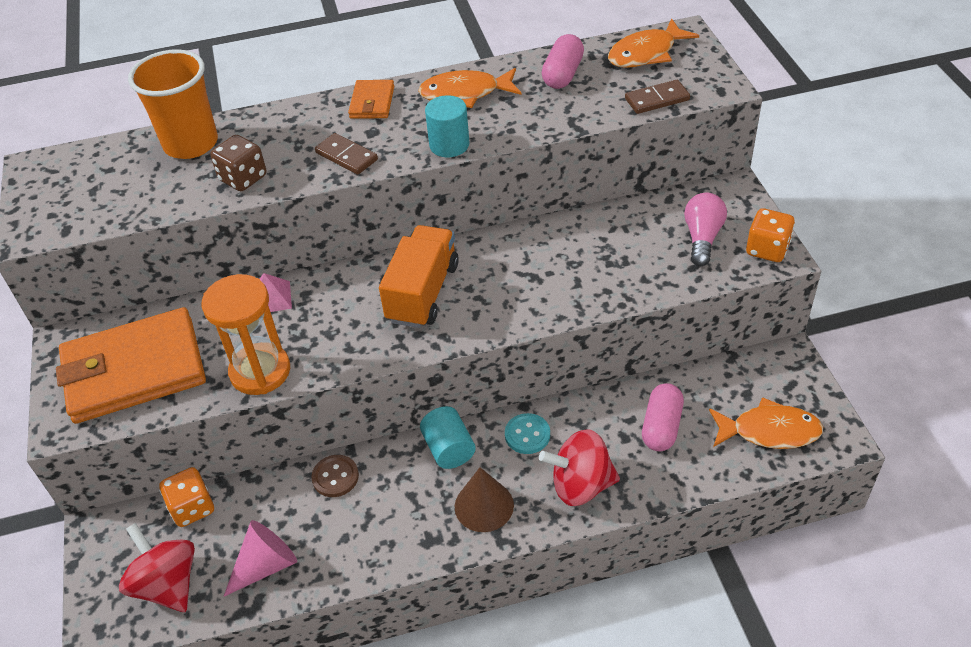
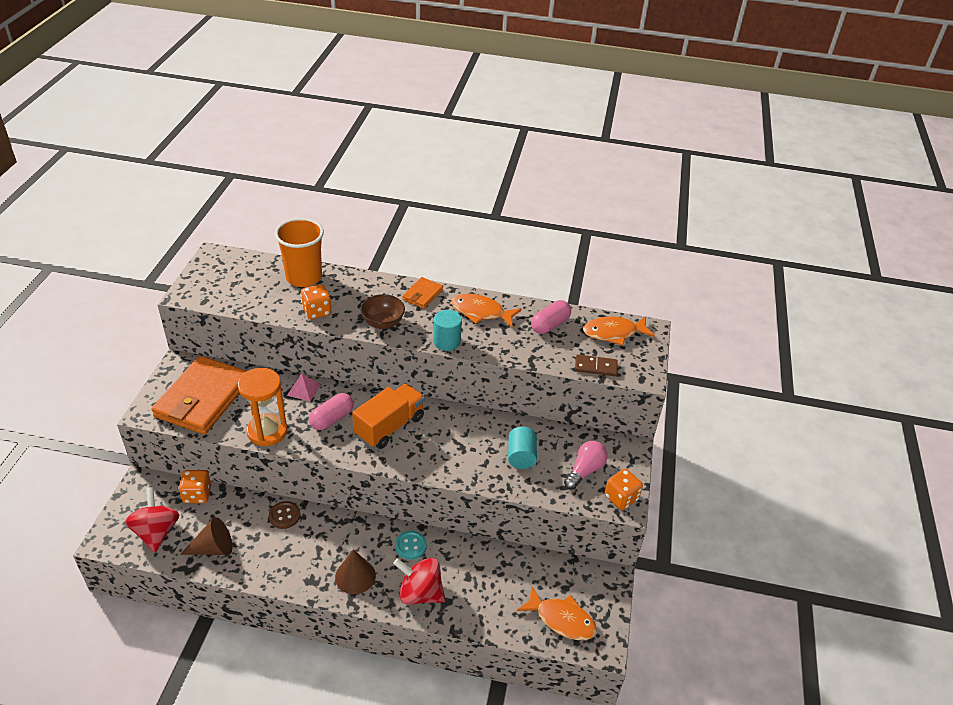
camera: 20 degrees right, 5 degrees down
orange wallet [56,307,206,424] -> orange wallet turned 75 degrees counterclockwise [151,356,246,434]
brown dice [210,135,266,191] -> orange dice [300,284,332,319]
pink cone [223,520,297,597] -> brown cone [180,517,233,555]
brown domino [315,133,378,175] -> brown bowl [360,294,405,329]
turquoise cylinder [420,406,476,469] -> turquoise cylinder moved to [508,427,537,469]
pink capsule [642,383,684,451] -> pink capsule moved to [309,393,354,430]

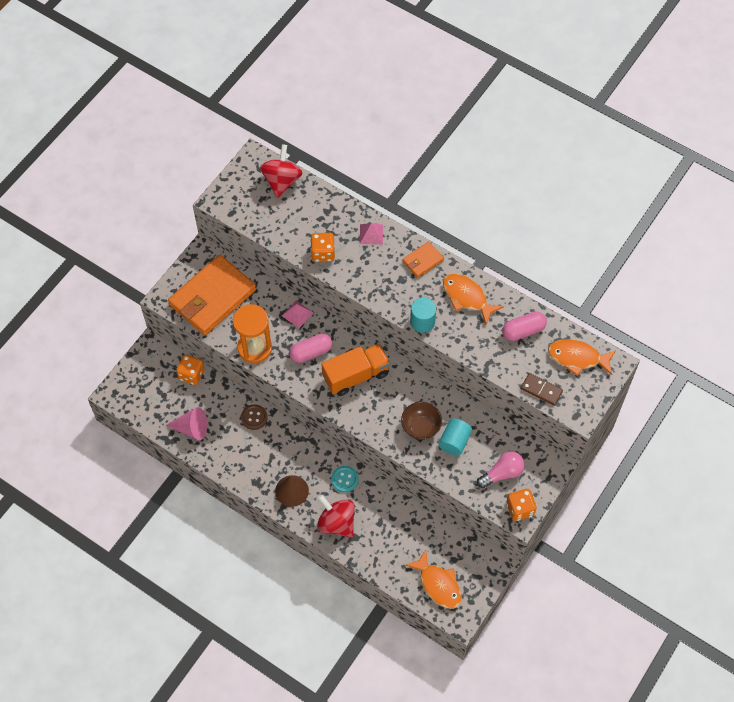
camera: 25 degrees right, 20 degrees up
red spinning top [125,487,179,552] -> red spinning top moved to [260,144,302,198]
brown cone [180,517,233,555] -> pink cone [166,407,207,440]
orange cup [275,218,324,287] -> none
brown bowl [360,294,405,329] -> brown bowl moved to [401,402,442,440]
none -> pink pyramid [360,223,383,244]

